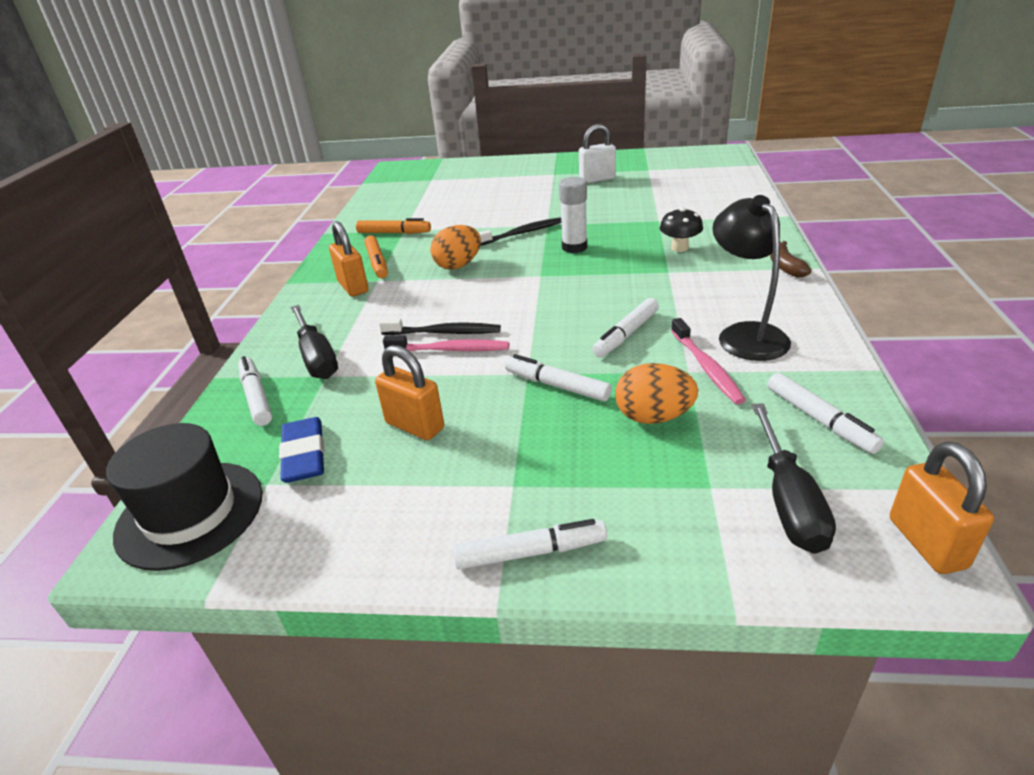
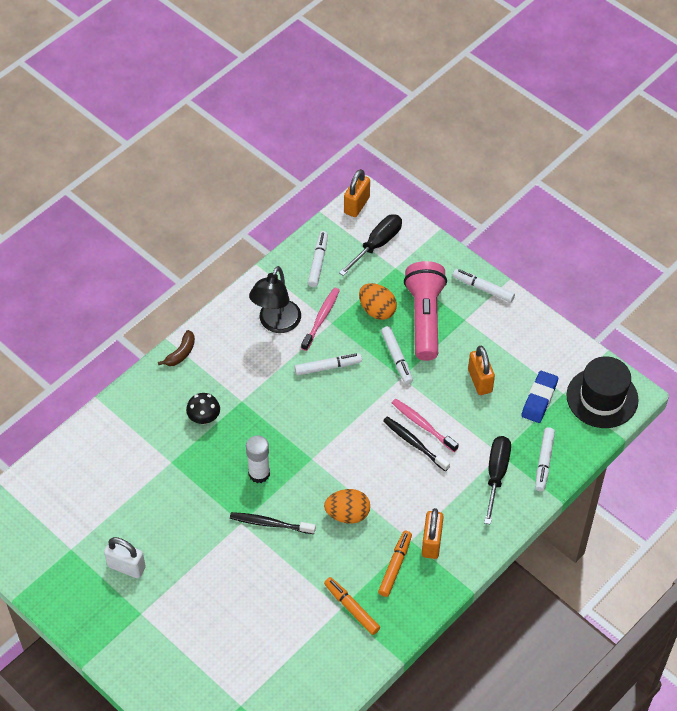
camera: 145 degrees left, 20 degrees up
none -> pink flashlight [404,261,447,361]

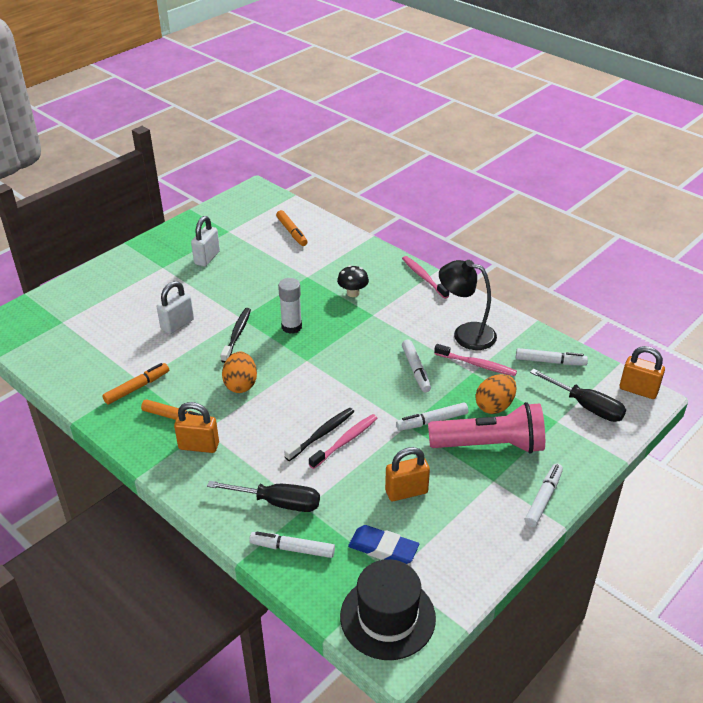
camera: 90 degrees right, 15 degrees down
brown banana [158,330,195,366] -> pink toothbrush [402,256,449,299]
none -> white padlock [157,281,194,334]
none -> orange marker [276,210,308,246]

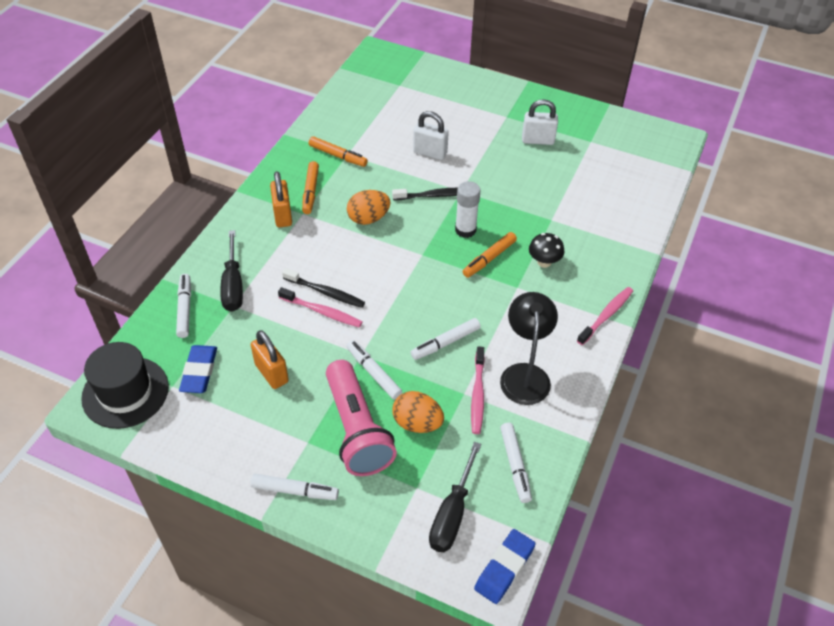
camera: 70 degrees right, 10 degrees up
orange marker [276,210,308,246] -> orange marker moved to [462,232,517,278]
orange padlock [620,346,665,399] -> blue eraser [474,529,536,604]

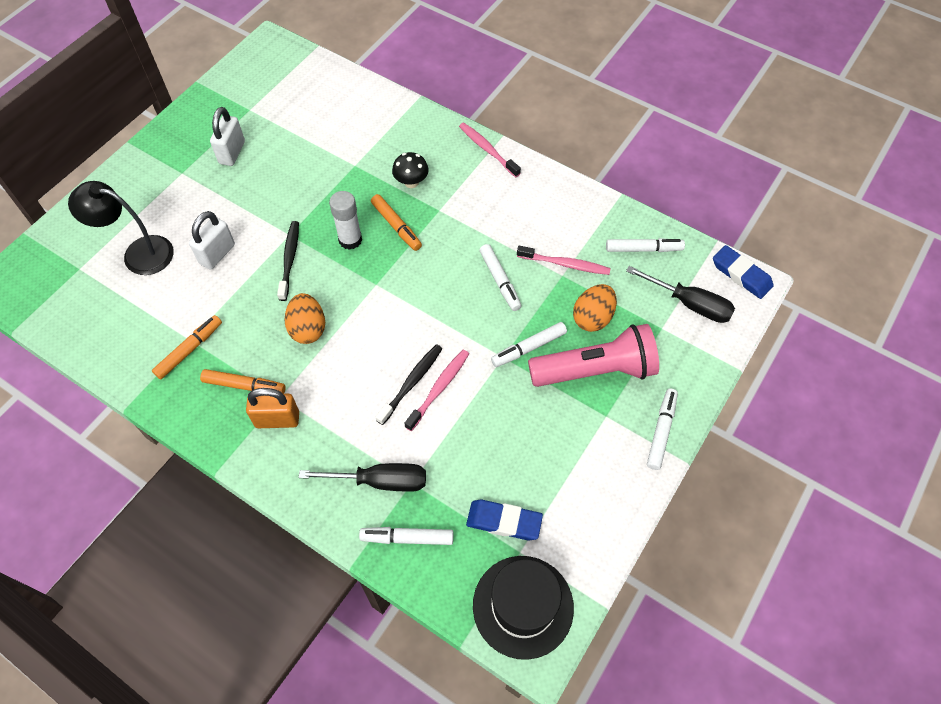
camera: 80 degrees left, 10 degrees up
orange padlock [251,330,289,389] -> none
black lamp [500,292,558,405] -> black lamp moved to [68,181,174,275]

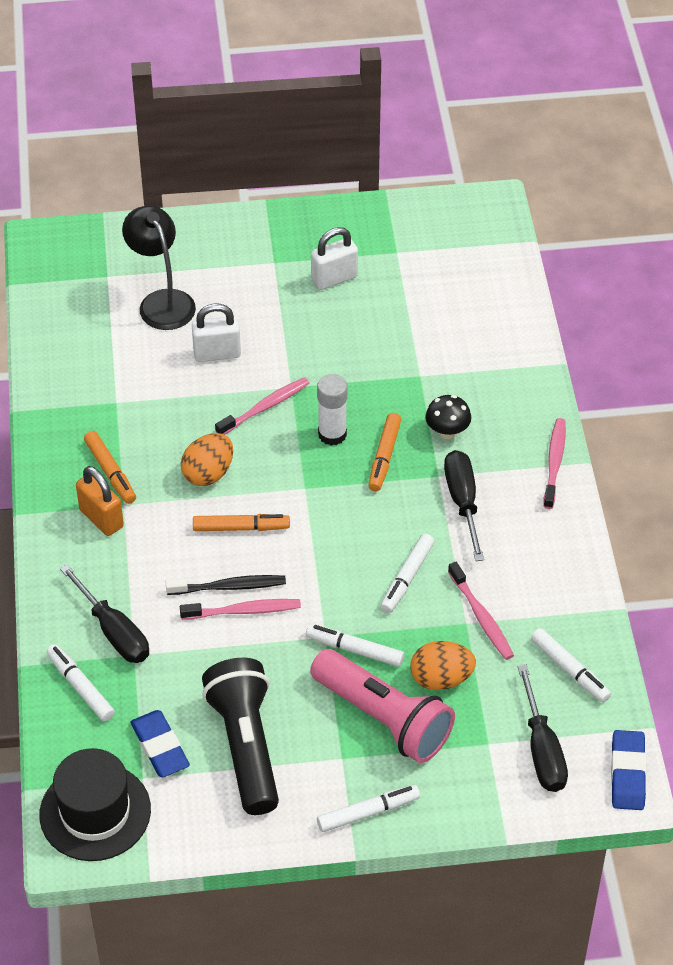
camera: 50 degrees right, 10 degrees down
orange marker [152,315,222,379] -> orange marker moved to [193,514,290,531]
black toothbrush [277,221,299,301] -> pink toothbrush [215,377,309,435]
none -> black flashlight [202,658,279,815]
none -> black screwdriver [444,450,484,561]

